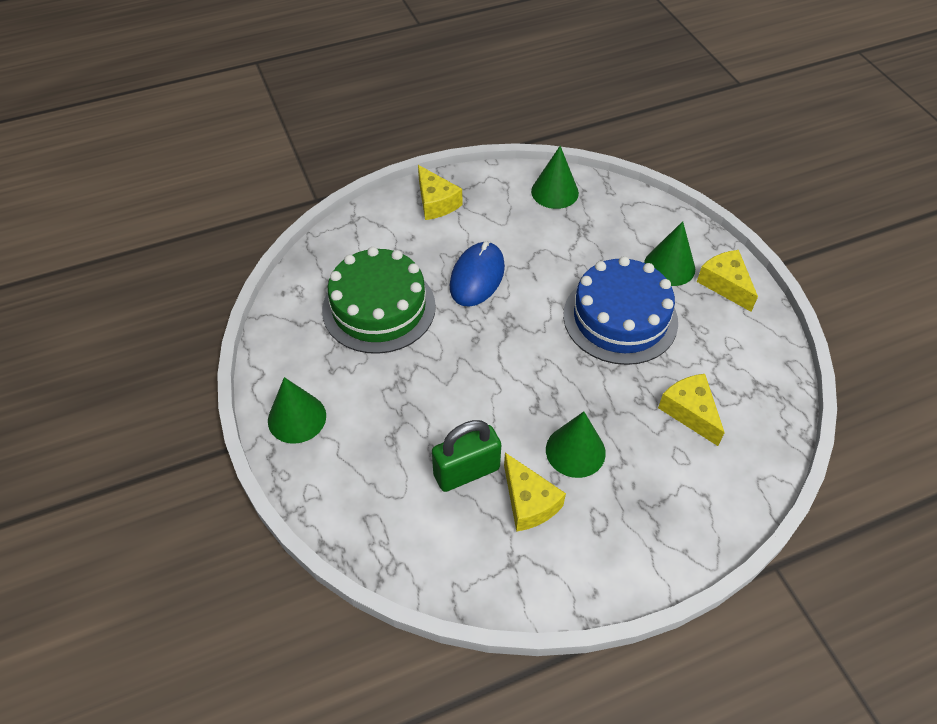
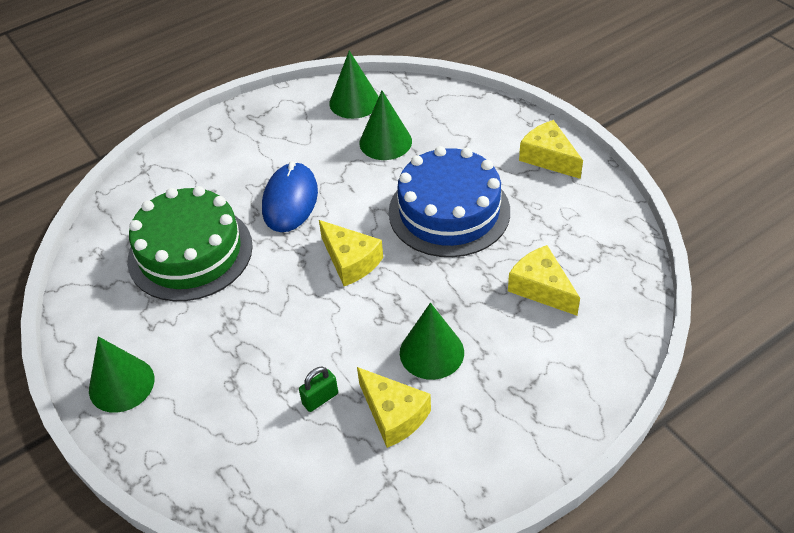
camera: 10 degrees left, 5 degrees down
yellow cheese [418,165,462,220] -> yellow cheese moved to [319,220,383,286]
green padlock [432,420,501,492] -> green padlock [299,367,338,412], size x0.52
green cone [644,221,695,286] -> green cone moved to [359,91,412,160]

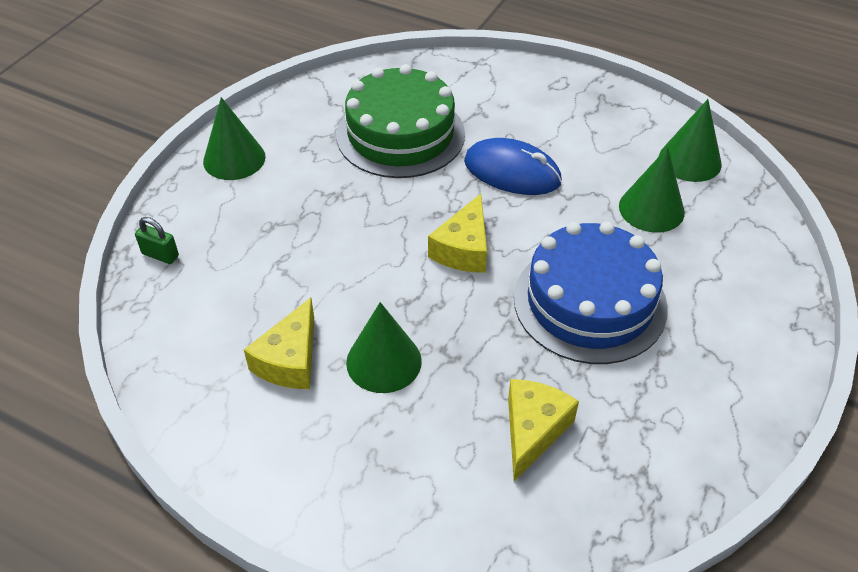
camera: 60 degrees right, 0 degrees up
blue mouse [262,161,318,232] -> blue mouse turned 45 degrees clockwise [464,138,562,195]
green padlock [299,367,338,412] -> green padlock moved to [135,217,179,264]
yellow cheese [519,120,583,179] -> none

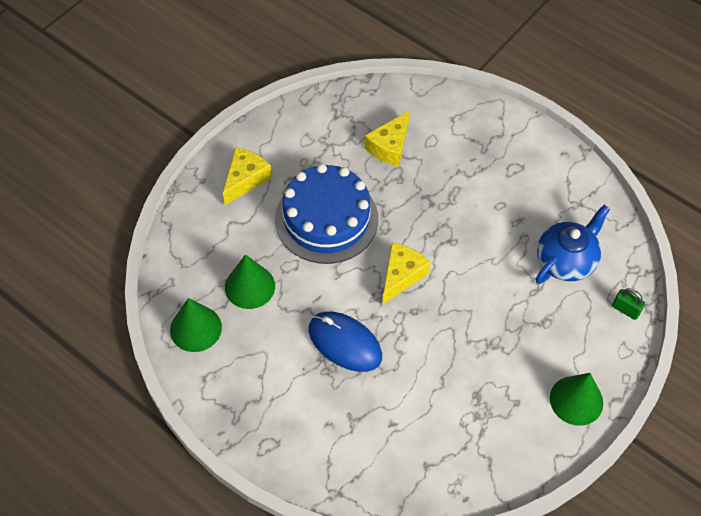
camera: 170 degrees left, 10 degrees up
yellow cheese [244,297,314,389] -> yellow cheese moved to [223,147,272,205]
green cake [337,64,465,178] -> none
green cone [346,302,422,393] -> none
none -> blue teapot [536,205,610,284]

